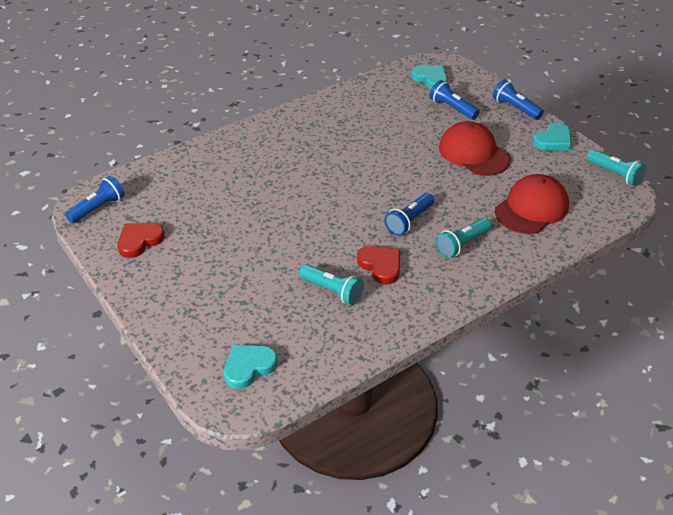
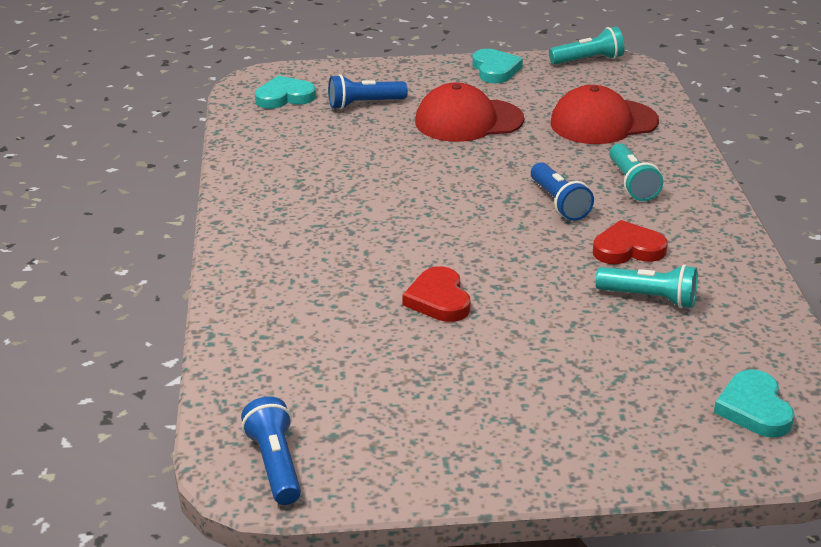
camera: 60 degrees left, 10 degrees down
red heart [117,223,165,258] -> red heart moved to [402,266,471,322]
turquoise flashlight [299,264,364,305] -> turquoise flashlight turned 45 degrees clockwise [596,264,698,308]
blue flashlight [493,80,544,120] -> none
red cap [495,174,569,234] -> red cap turned 90 degrees counterclockwise [551,85,659,144]

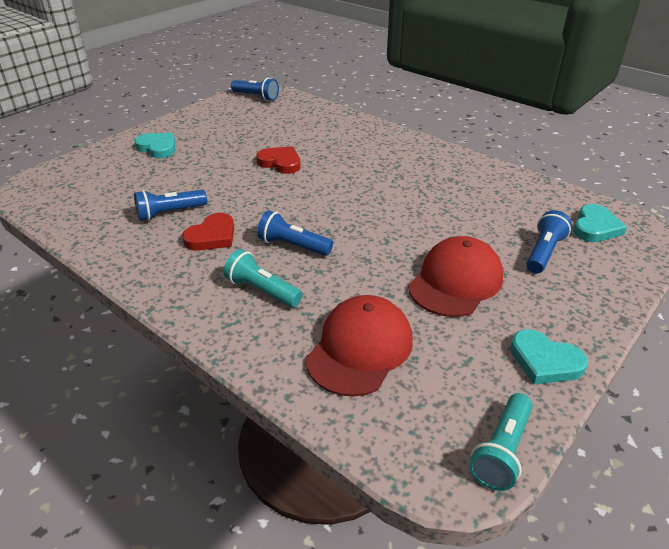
camera: 135 degrees right, 5 degrees up
turquoise flashlight [596,264,698,308] -> blue flashlight [134,190,207,221]
turquoise heart [714,370,795,437] -> turquoise heart moved to [134,133,175,158]

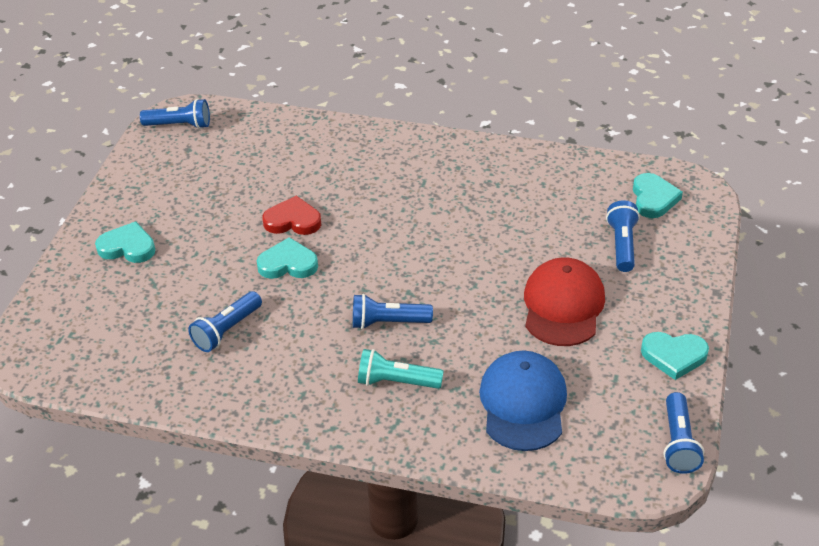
camera: 25 degrees left, 5 degrees up
red heart [182,213,234,251] -> none
red cap [306,295,413,397] -> blue cap [479,351,567,451]
turquoise flashlight [469,393,533,491] -> blue flashlight [664,392,704,474]
none -> turquoise heart [256,237,318,279]

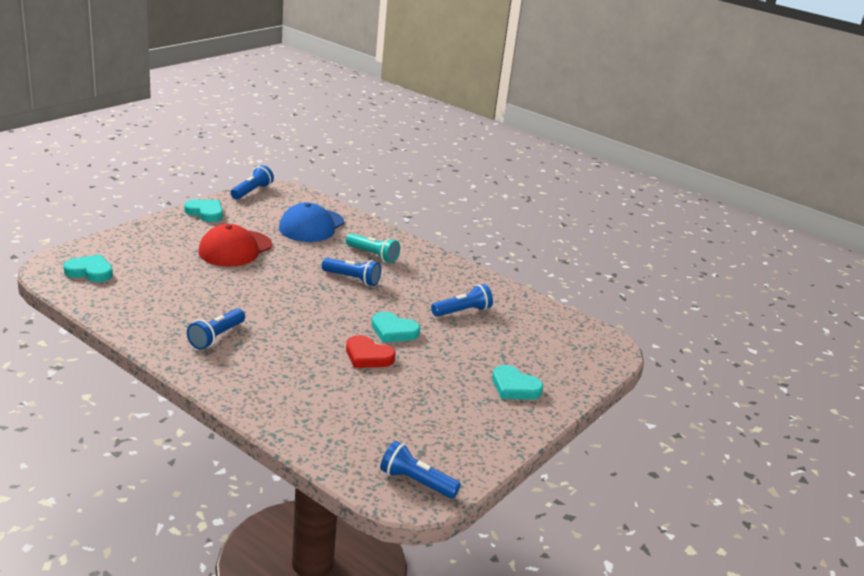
camera: 160 degrees left, 15 degrees down
blue flashlight [606,200,640,272] -> blue flashlight moved to [187,308,245,350]
turquoise heart [633,173,683,218] -> turquoise heart turned 75 degrees clockwise [63,255,113,282]

